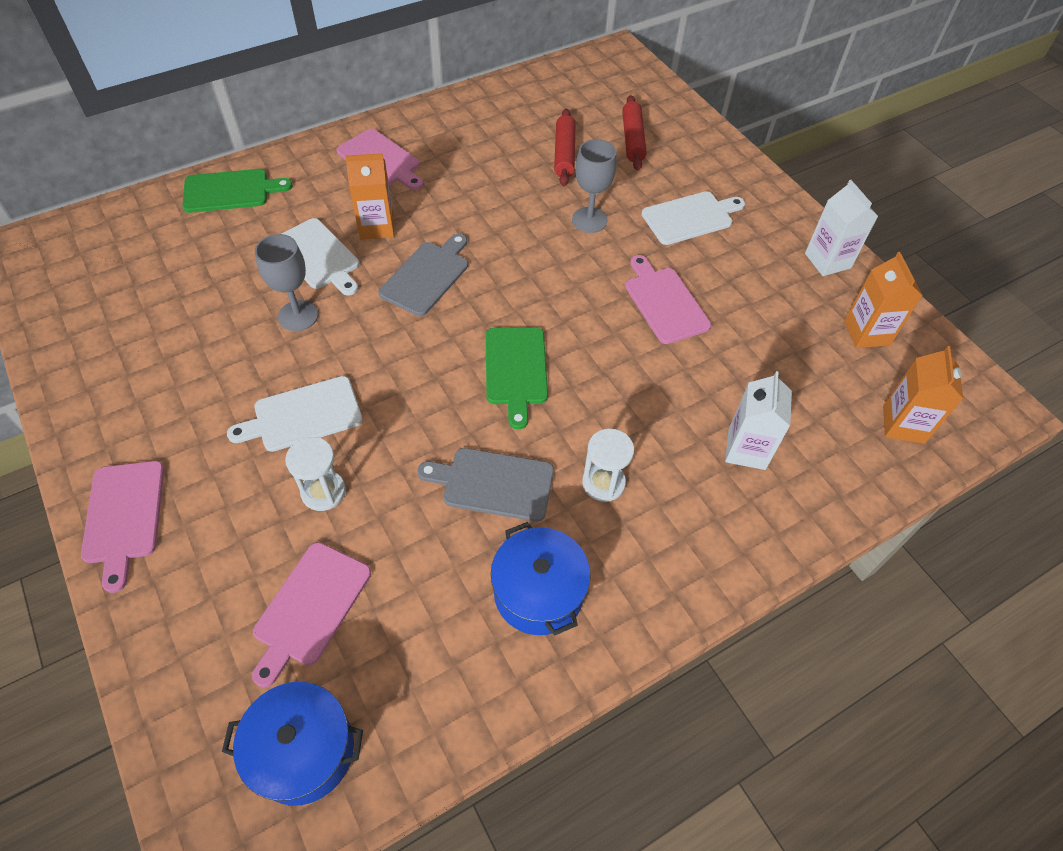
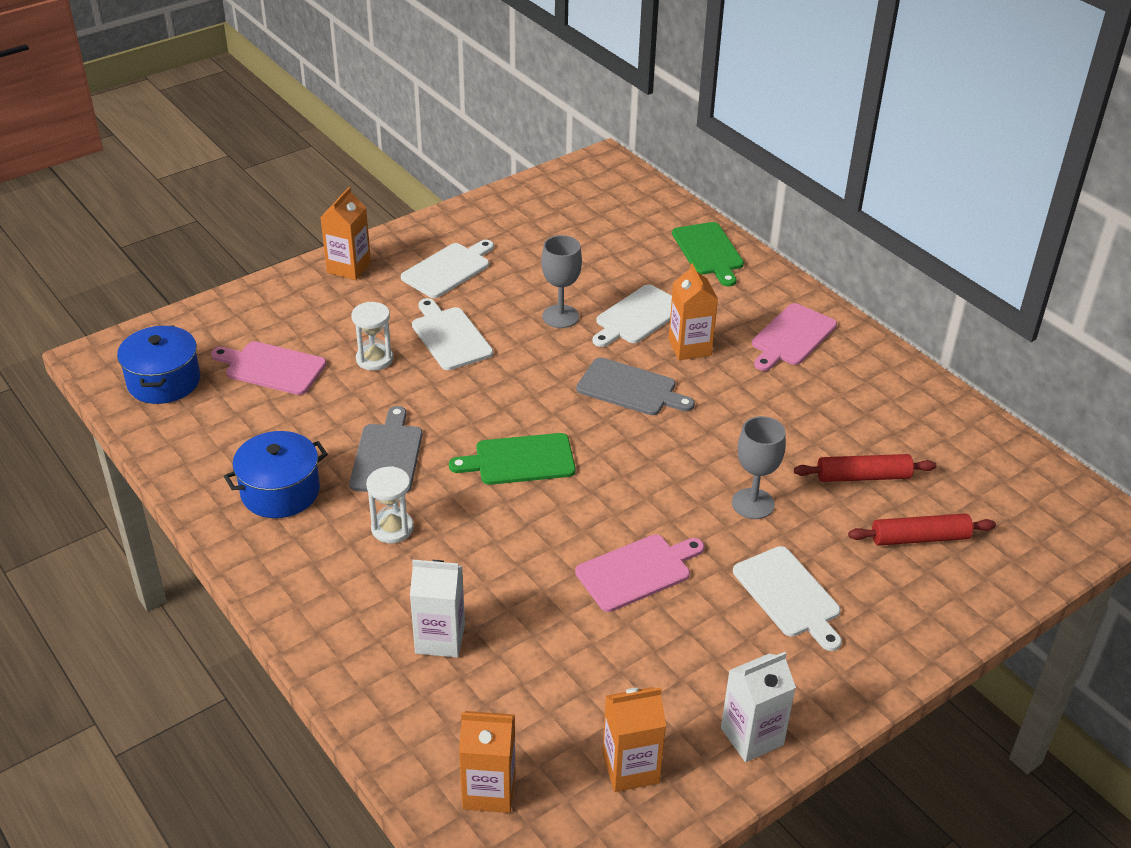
camera: 85 degrees right, 15 degrees down
pink cutting board [81,461,164,593] -> orange carton [320,187,371,280]
none -> white cutting board [401,240,494,298]

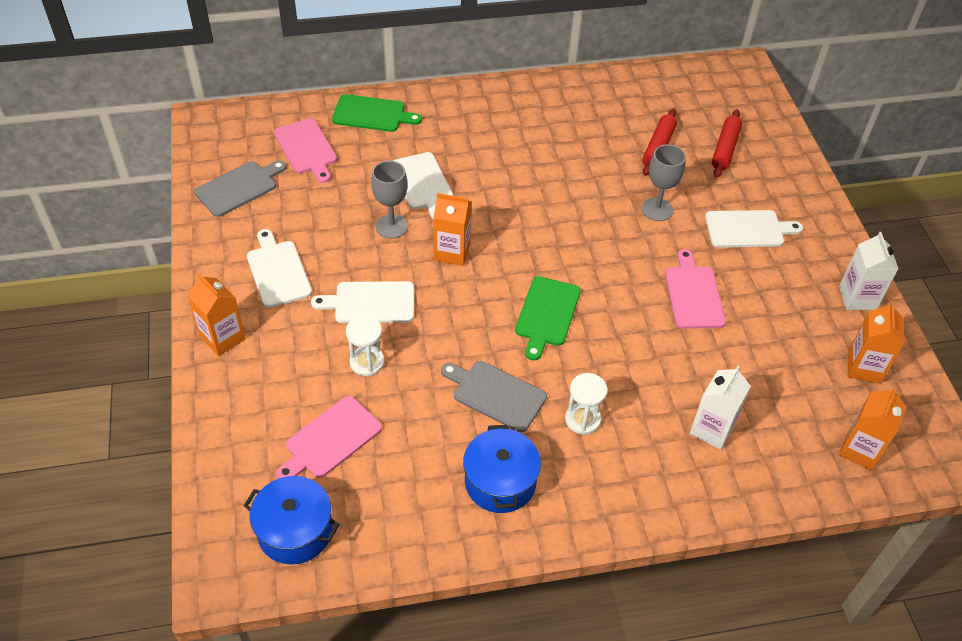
camera: 65 degrees left, 10 degrees up
grey cutting board [576,357,695,415] -> grey cutting board moved to [194,160,286,217]
orange carton [669,263,718,360] -> orange carton moved to [433,193,472,266]
pink cutting board [752,303,837,371] -> pink cutting board moved to [274,118,337,183]

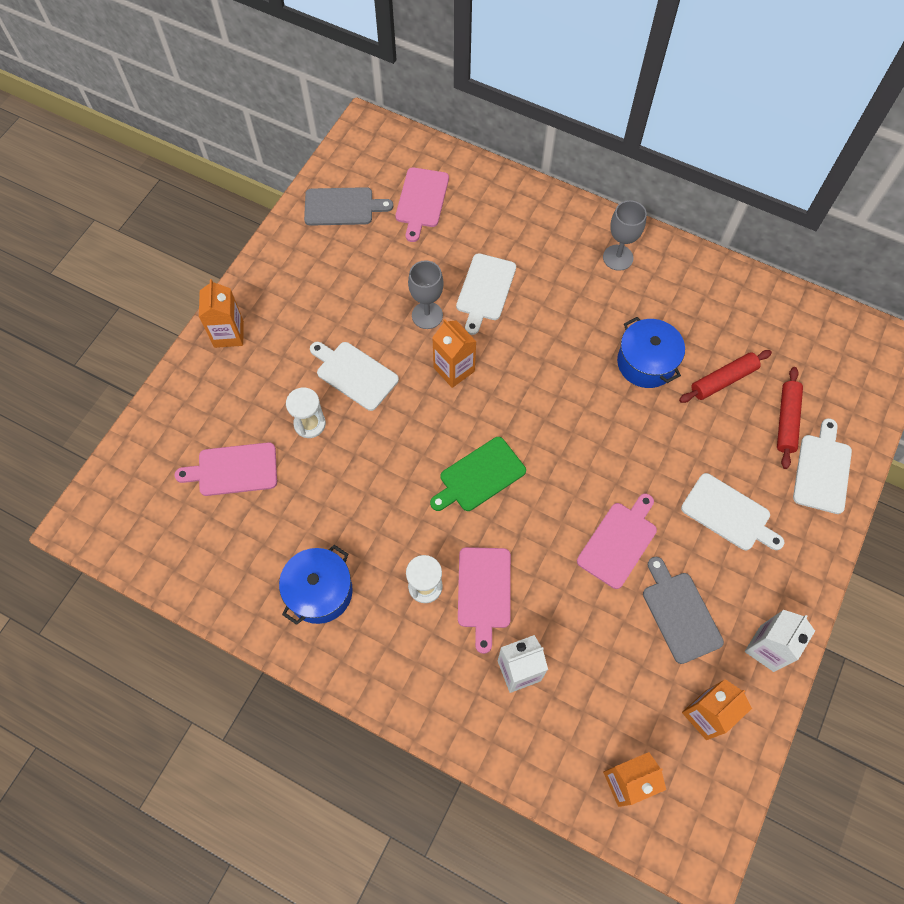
camera: 40 degrees right, 15 degrees up
blue pot [244,476,340,565] -> blue pot moved to [617,317,685,388]
white cutting board [247,229,312,308] -> white cutting board moved to [793,418,852,514]
green cutting board [332,94,422,132] -> none
grey cutting board [441,361,547,432] -> grey cutting board moved to [643,557,724,664]
grey goblet [642,144,686,221] -> grey goblet moved to [603,200,647,271]
red rolling pin [712,109,742,178] -> red rolling pin turned 45 degrees counterclockwise [777,367,803,469]
none -> pink cutting board [458,547,511,654]

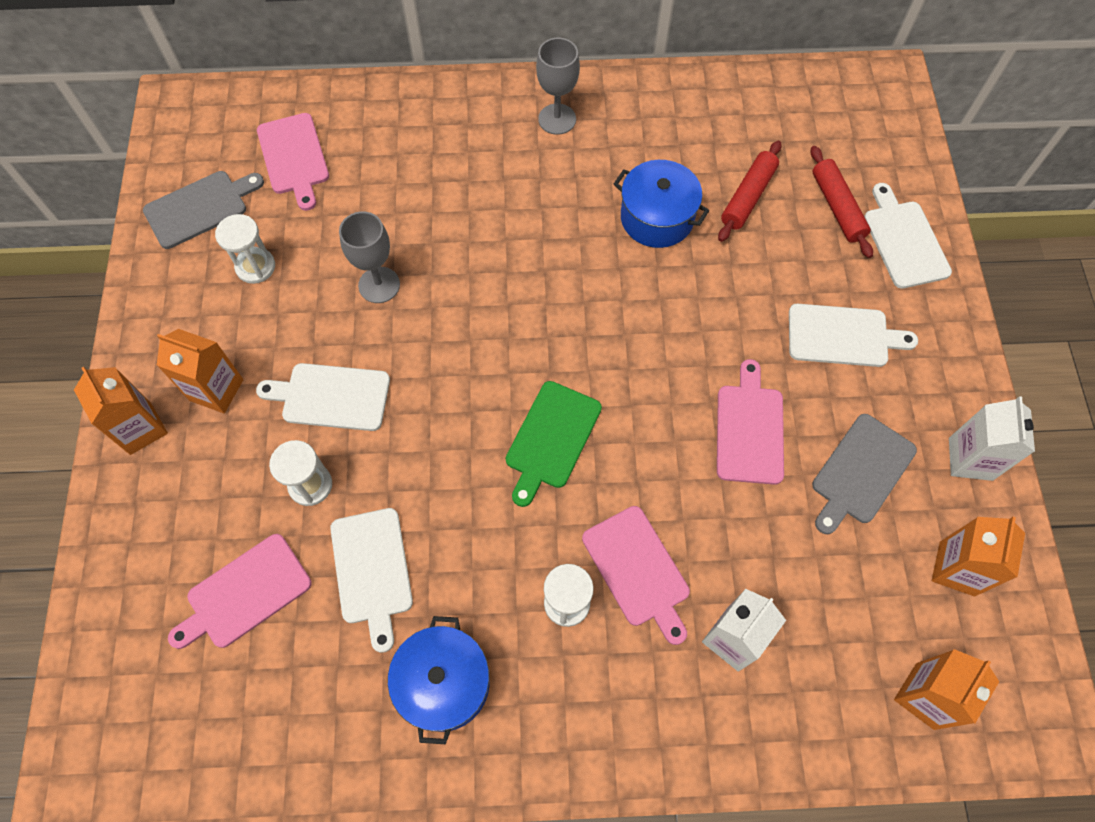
camera: 30 degrees left, 0 degrees up
orange carton [432,319,477,388] -> orange carton moved to [157,329,243,413]
white cutting board [456,253,516,335] -> white cutting board moved to [330,508,413,653]
grey cutting board [643,557,724,664] -> grey cutting board turned 90 degrees counterclockwise [812,414,917,534]
none -> white hourglass [215,214,275,284]

